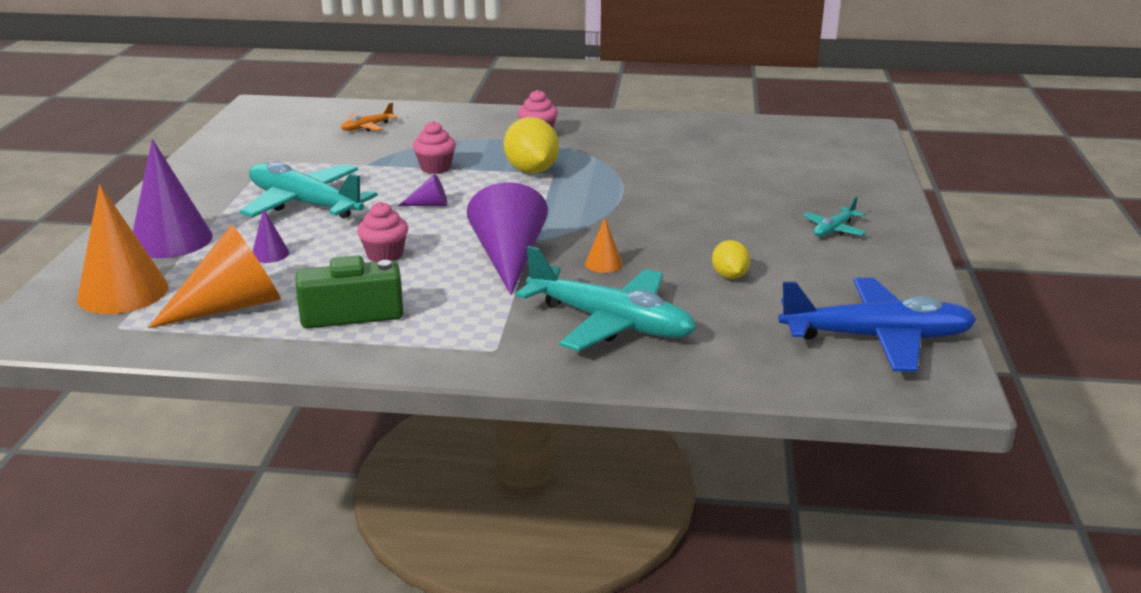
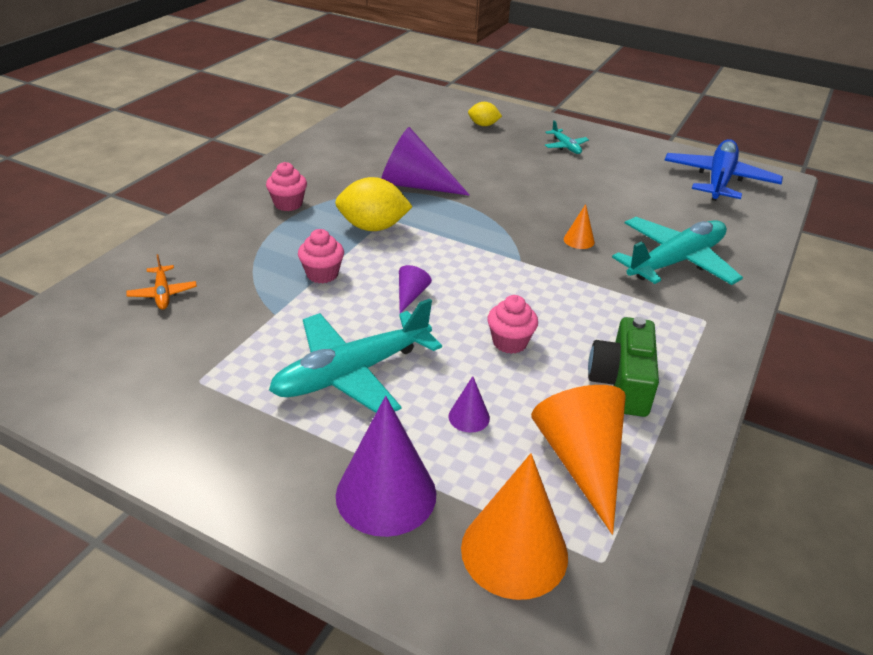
camera: 70 degrees left, 10 degrees up
purple cone [467,182,548,295] -> purple cone moved to [381,127,470,196]
yellow lemon [712,240,750,279] -> yellow lemon moved to [468,102,502,126]

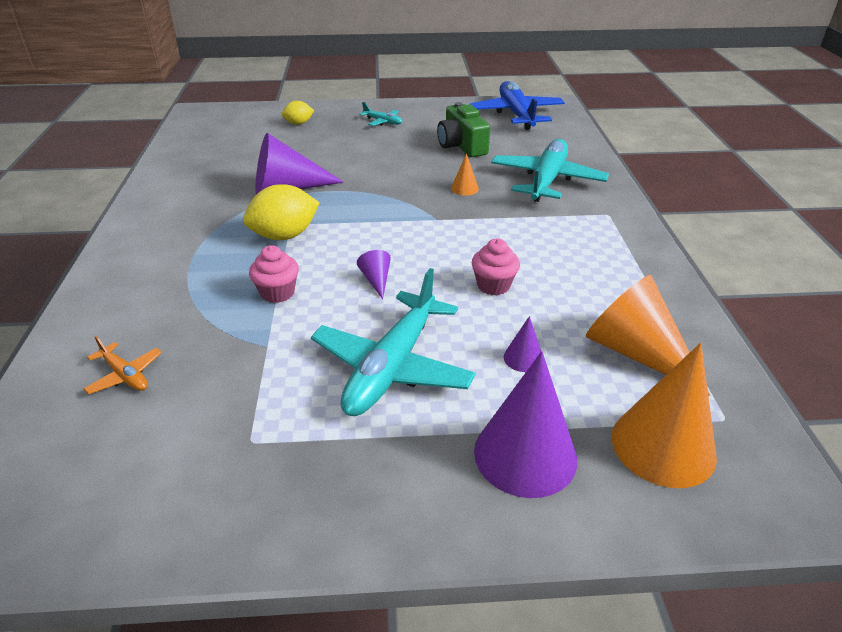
camera: 30 degrees left, 0 degrees up
pink cupcake [266,162,307,211] -> none
green camera [588,317,659,417] -> green camera moved to [437,102,490,157]

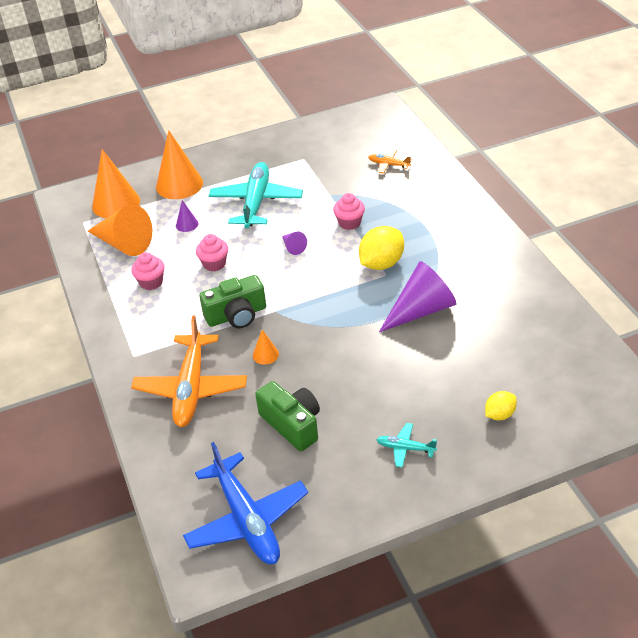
camera: 165 degrees right, 5 degrees up
purple cone [474,351,577,498] -> orange cone [156,130,203,199]
turquoise plane [491,139,609,202] -> orange plane [131,316,247,427]
none -> pink cupcake [131,252,165,290]
none -> green camera [199,275,266,328]

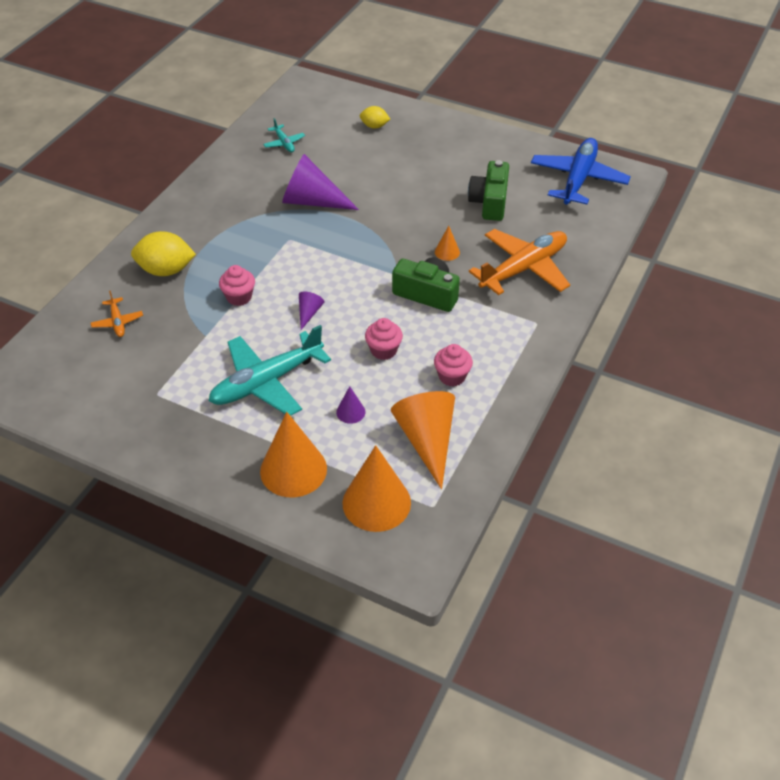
camera: 135 degrees left, 5 degrees up
yellow lemon [359,226,404,270] -> yellow lemon moved to [131,231,196,276]
turquoise plane [376,423,437,468] -> turquoise plane moved to [263,118,305,152]

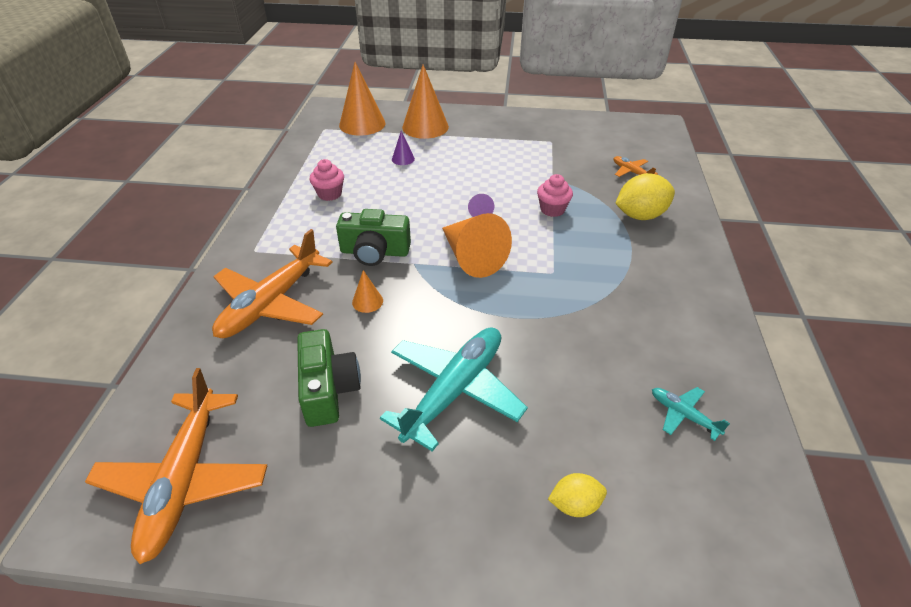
camera: 160 degrees right, 5 degrees down
turquoise plane [209,325,331,416] -> turquoise plane moved to [380,327,528,452]
purple cone [282,154,359,210] -> none
pink cupcake [365,318,403,360] -> none
orange cone [391,391,455,489] -> orange cone moved to [442,213,512,278]
blue plane [531,138,631,205] -> orange plane [85,368,268,564]

